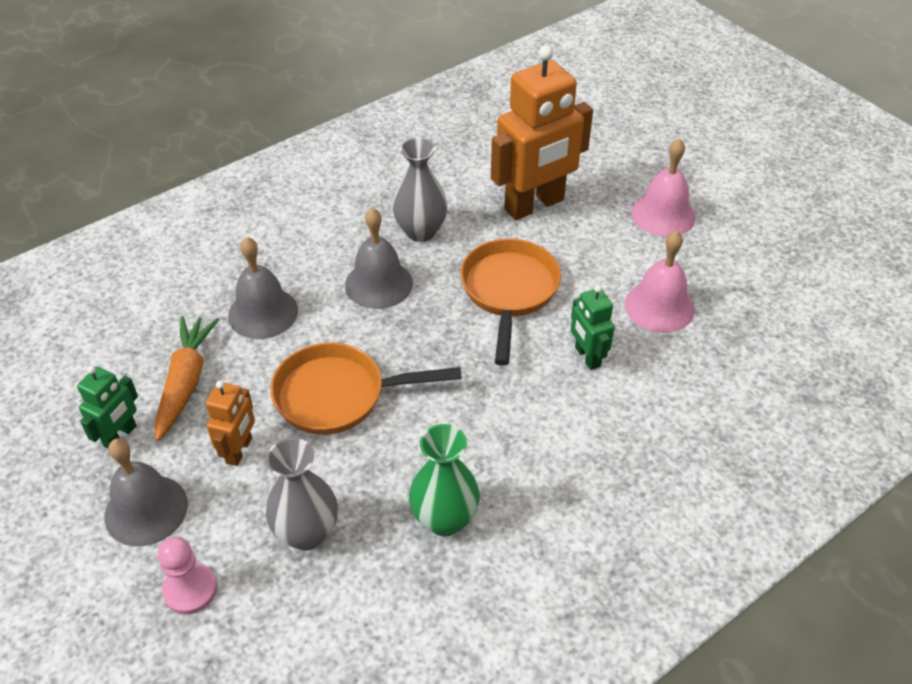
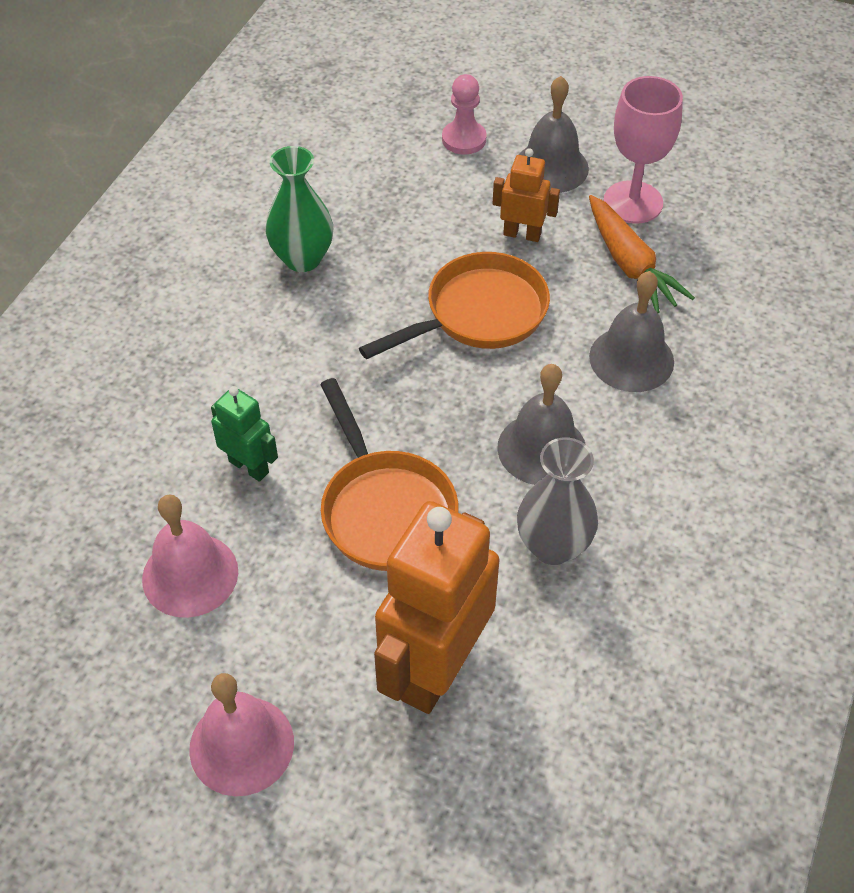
camera: 150 degrees right, 5 degrees up
green robot [77,366,138,448] -> pink goblet [603,76,683,224]
orange robot [206,380,255,466] -> orange robot turned 120 degrees clockwise [492,148,560,242]
grey vase [266,438,338,550] -> none

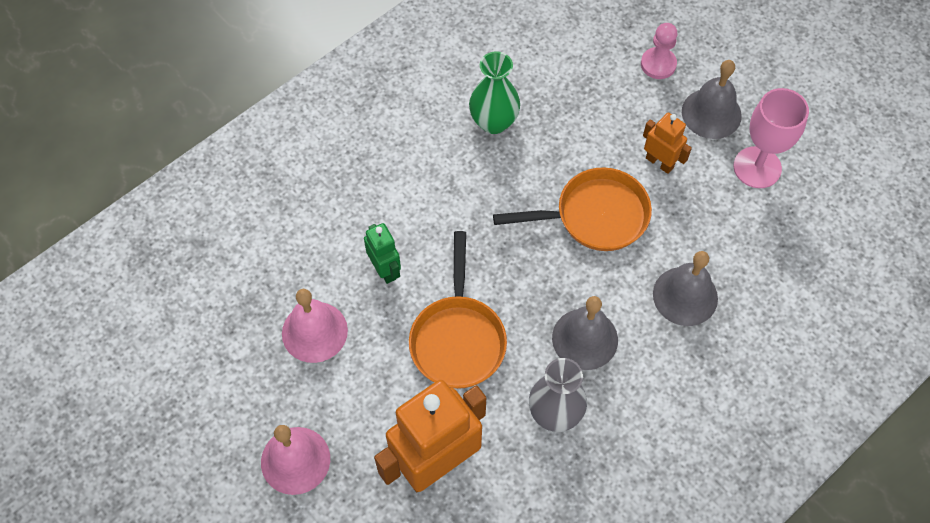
camera: 25 degrees right, 10 degrees up
orange carrot [589,195,695,313] -> none

